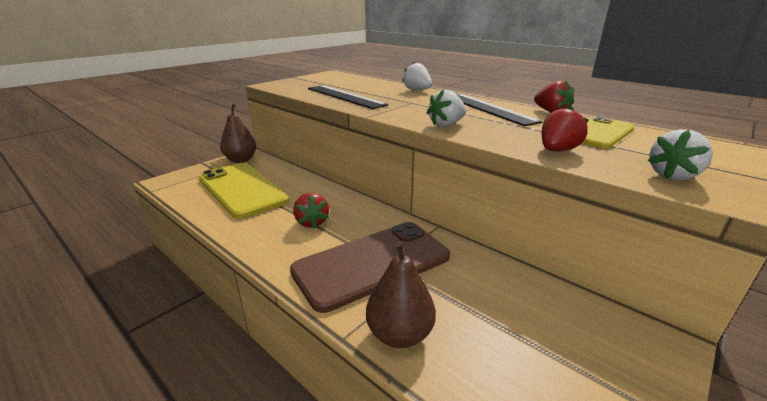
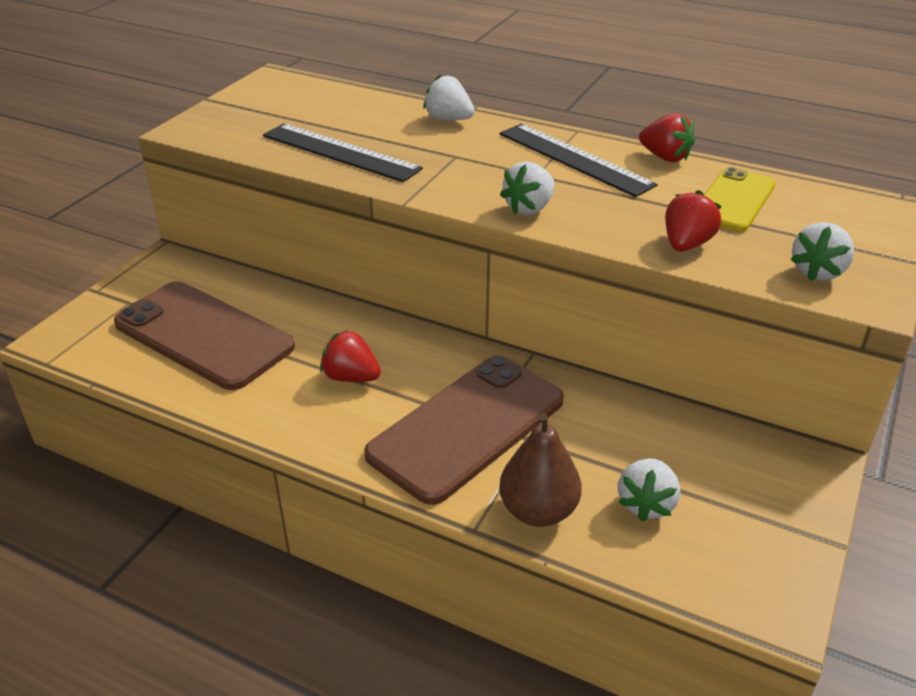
camera: 15 degrees left, 10 degrees up
yellow phone [199,163,289,219] -> brown phone [114,281,295,390]
brown pear [220,104,256,163] -> none
red strawberry [293,193,329,229] -> red strawberry turned 150 degrees clockwise [320,330,381,382]
none -> white strawberry [618,458,680,521]

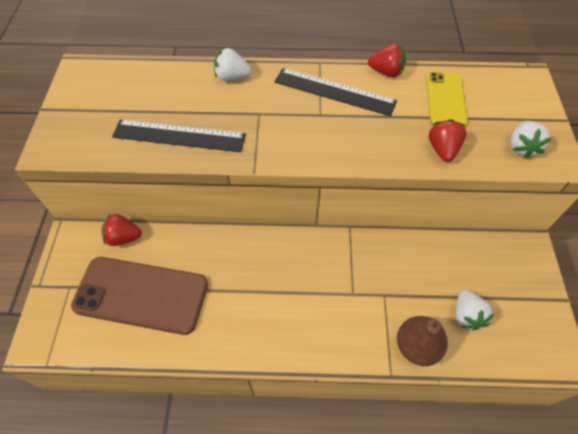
camera: 25 degrees left, 20 degrees up
red strawberry [320,330,381,382] -> red strawberry moved to [101,214,142,246]
brown phone [364,356,564,505] -> none
white strawberry [500,161,555,215] -> none

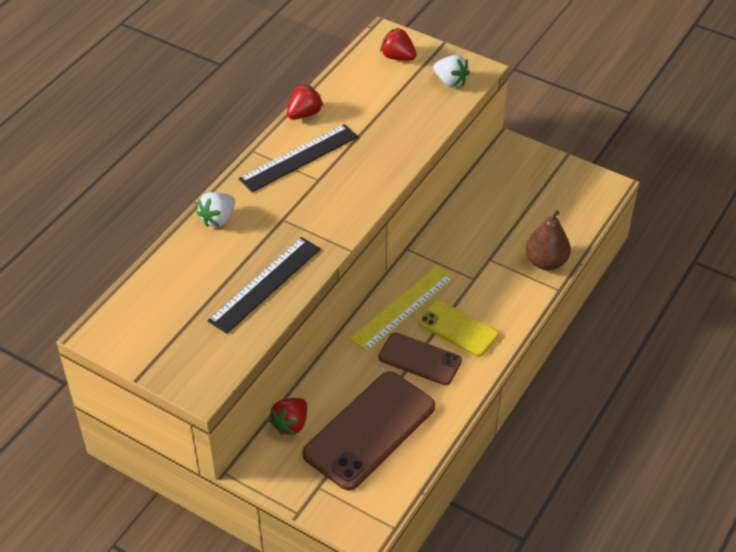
camera: 60 degrees left, 10 degrees down
yellow phone [426,72,468,127] -> yellow phone moved to [418,300,499,357]
red strawberry [429,119,466,162] -> red strawberry moved to [380,28,417,61]
white strawberry [455,290,494,331] -> none
none -> yellow ruler [349,265,455,352]
none -> brown phone [378,333,462,385]

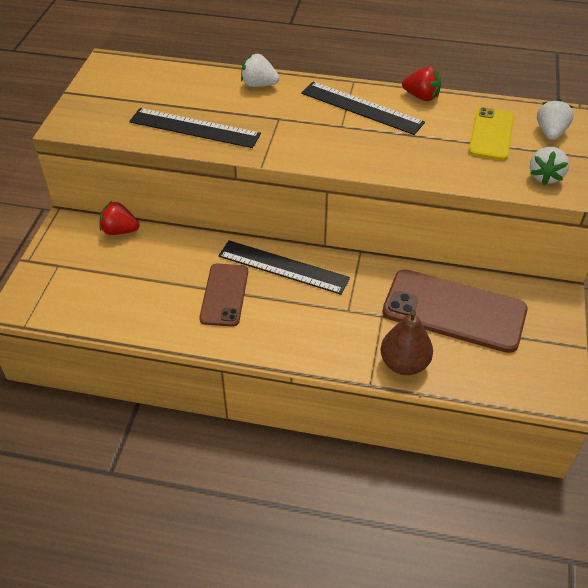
camera: 70 degrees right, 0 degrees up
brown phone [302,371,435,490] -> brown phone moved to [382,269,528,353]
yellow ruler [349,265,455,352] -> black ruler [218,240,350,295]
red strawberry [380,28,417,61] -> white strawberry [537,99,574,140]
yellow phone [418,300,499,357] -> yellow phone moved to [469,107,514,160]

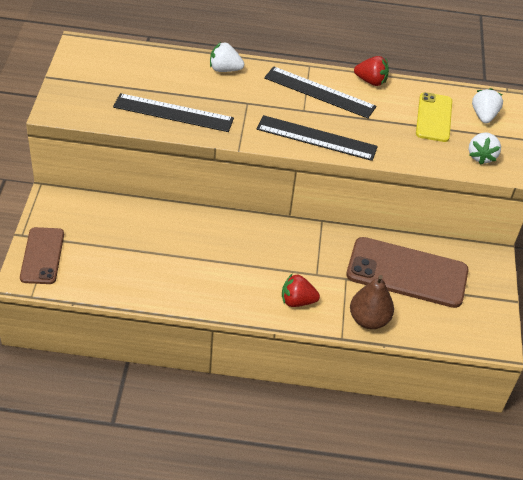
camera: 10 degrees left, 0 degrees up
red strawberry [99,201,140,235] -> red strawberry moved to [282,274,320,307]
brown phone [199,263,248,327] -> brown phone moved to [20,227,64,284]
black ruler [218,240,350,295] -> black ruler moved to [257,115,378,161]

